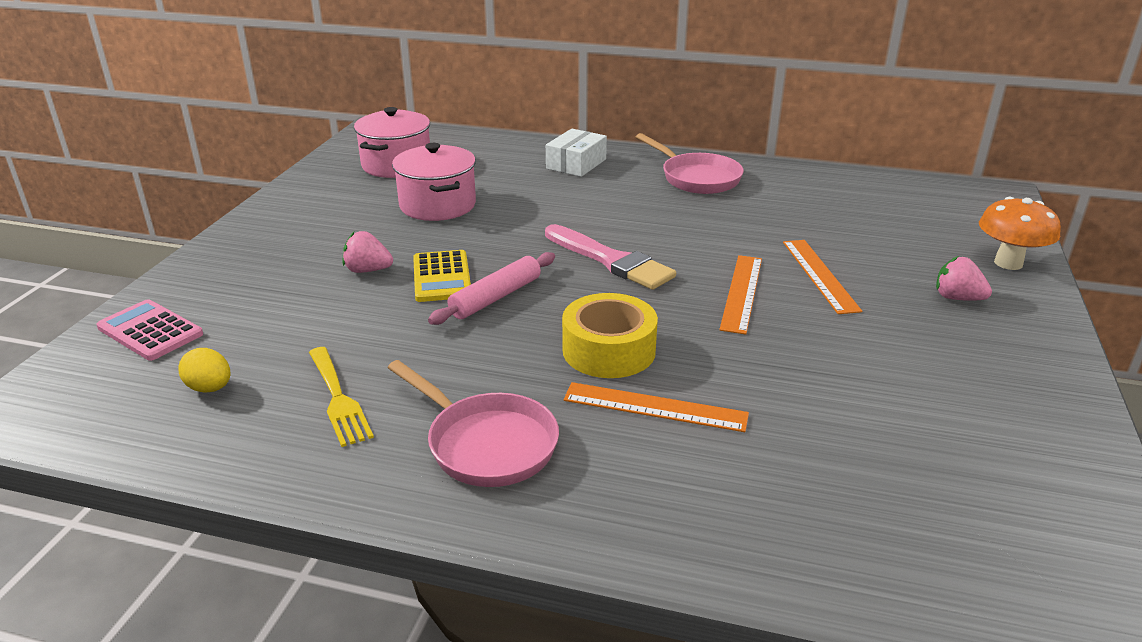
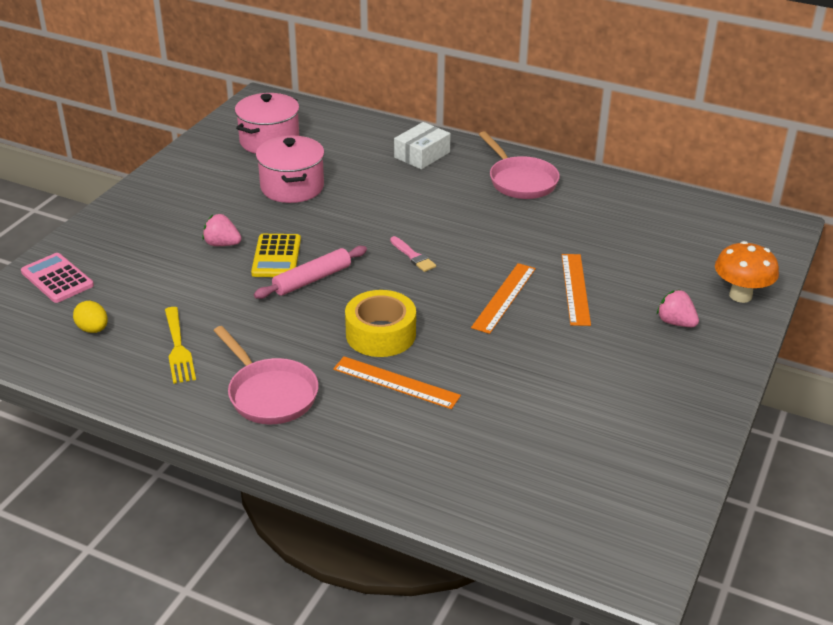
camera: 10 degrees right, 5 degrees up
pink brush [545,224,676,290] -> pink brush [390,236,436,272], size x0.52

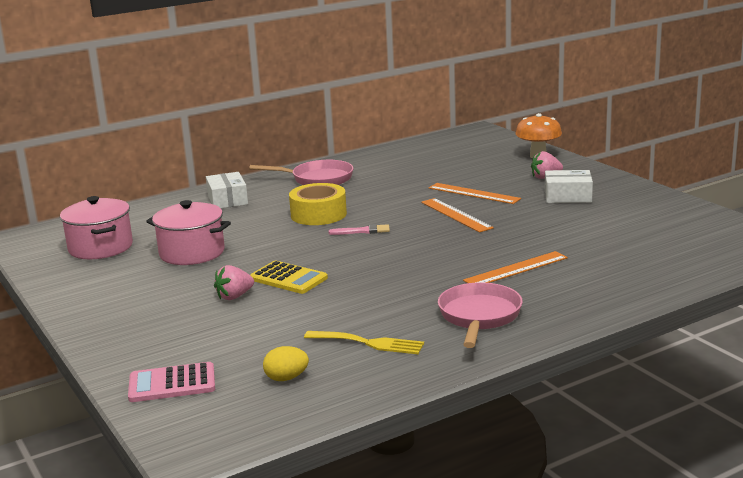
camera: 55 degrees left, 15 degrees down
pink pan [214,326,319,424] -> pink pan turned 75 degrees counterclockwise [438,282,523,348]
pink rolling pin [254,246,367,299] -> none
yellow tape [345,290,416,357] -> yellow tape moved to [289,183,347,225]
none -> white box [545,170,593,203]

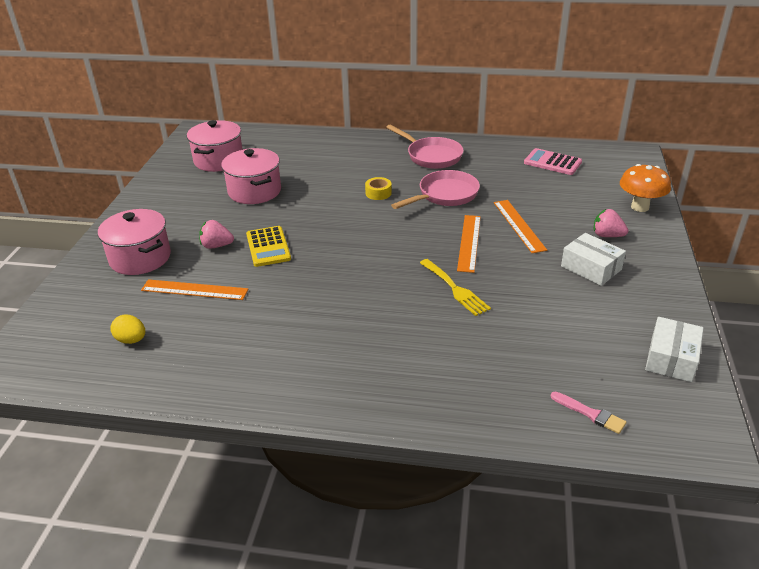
camera: 40 degrees right, 15 degrees up
pink calculator [128,362,215,402] -> pink calculator moved to [524,148,582,175]
white box [206,172,248,208] -> white box moved to [645,317,703,382]
yellow tape [289,183,347,225] -> yellow tape [365,177,392,200], size x0.52
yellow fork [304,331,424,354] -> yellow fork moved to [420,259,491,316]
pink brush [329,224,390,235] -> pink brush moved to [551,391,626,434]
pink pan [438,282,523,348] -> pink pan moved to [391,170,480,209]
orange ruler [463,251,568,283] -> orange ruler moved to [141,279,248,300]
none -> pink pot [98,209,171,275]

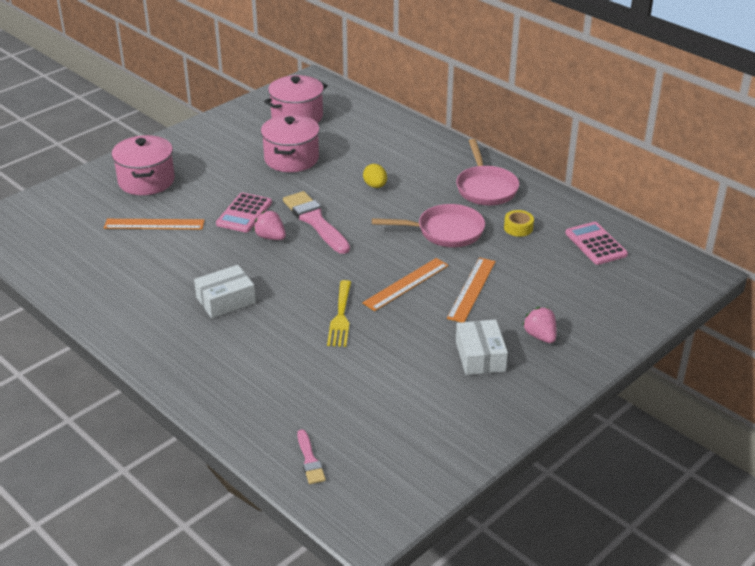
camera: 35 degrees right, 0 degrees up
yellow egg [110,315,145,344] -> yellow egg moved to [363,164,387,188]
orange ruler [141,279,248,300] -> orange ruler turned 45 degrees counterclockwise [104,219,205,229]
pink strawberry [199,220,234,249] -> pink strawberry moved to [253,210,286,240]
yellow calculator [246,226,291,267] -> pink calculator [216,193,272,233]
yellow tape [365,177,392,200] -> yellow tape moved to [504,210,534,237]
orange mushroom [620,164,671,212] -> none
white box [645,317,703,382] -> white box moved to [194,265,256,318]
none -> pink brush [283,191,350,254]

